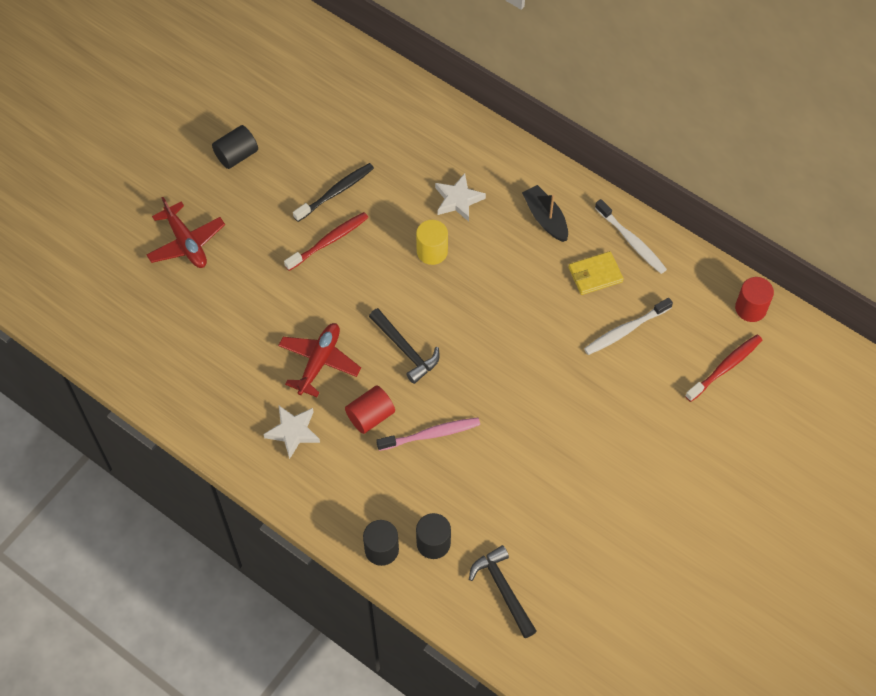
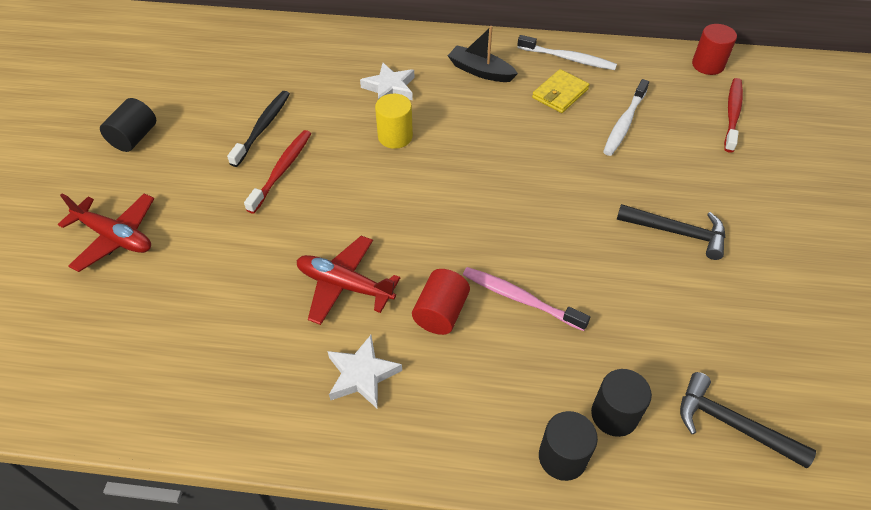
camera: 30 degrees left, 10 degrees down
red plane [278,323,361,397] -> red plane turned 60 degrees counterclockwise [296,236,400,325]
black hammer [369,308,440,384] -> black hammer moved to [617,204,725,260]
pink toothbrush [376,417,480,451] -> pink toothbrush turned 105 degrees counterclockwise [463,267,590,331]

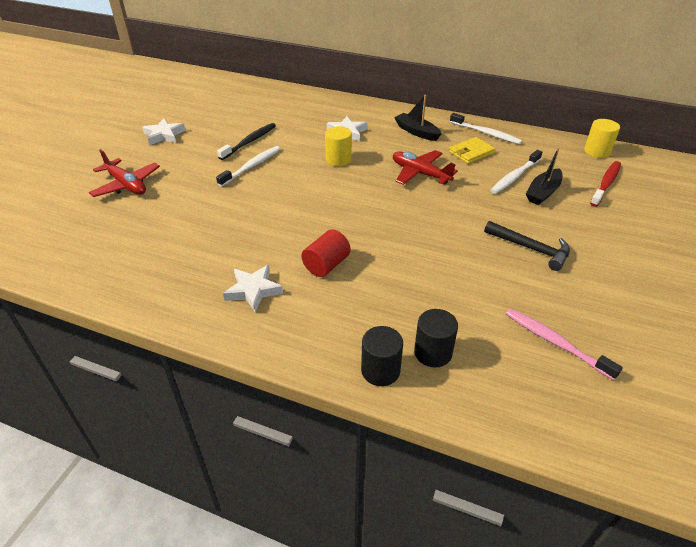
camera: 15 degrees right, 10 degrees down
black cylinder [100,98,156,152] -> white star [142,118,186,145]
red toothbrush [244,130,311,214] -> white toothbrush [216,146,280,187]
red plane [296,236,400,325] -> red plane moved to [393,150,458,185]
pink toothbrush [463,267,590,331] -> pink toothbrush moved to [506,308,623,380]
black hammer [680,372,816,468] -> none
red cylinder [692,24,737,75] -> yellow cylinder [584,119,620,158]
none -> black boat [526,148,563,205]

